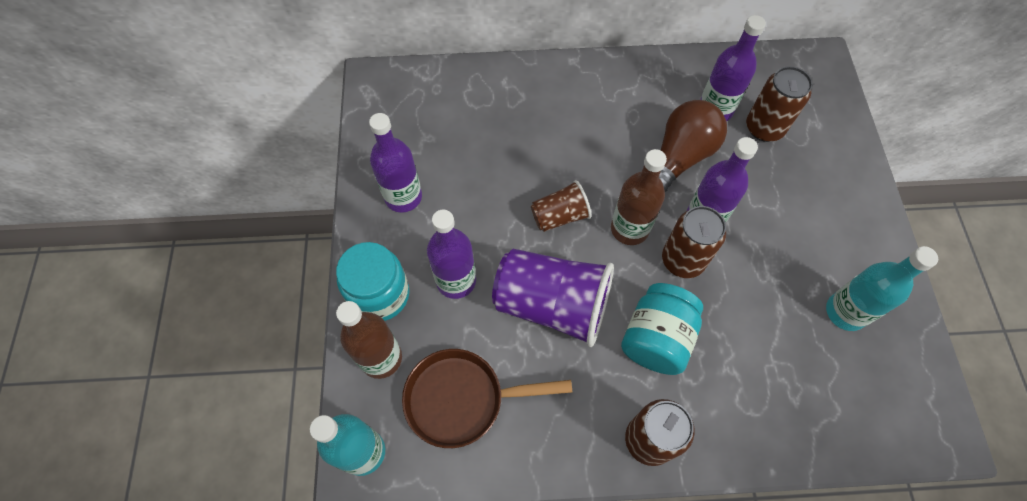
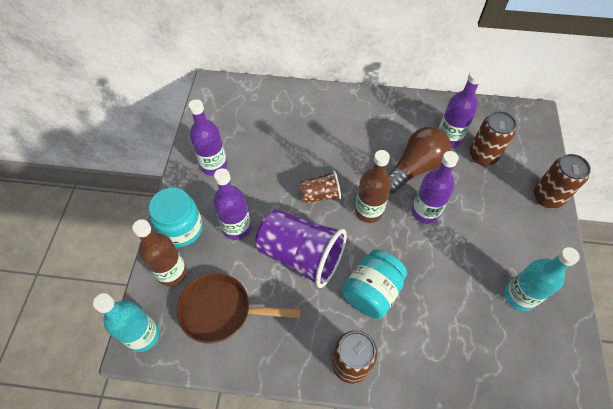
camera: 10 degrees right, 5 degrees down
brown can [662,206,726,278] -> brown can moved to [534,154,591,208]

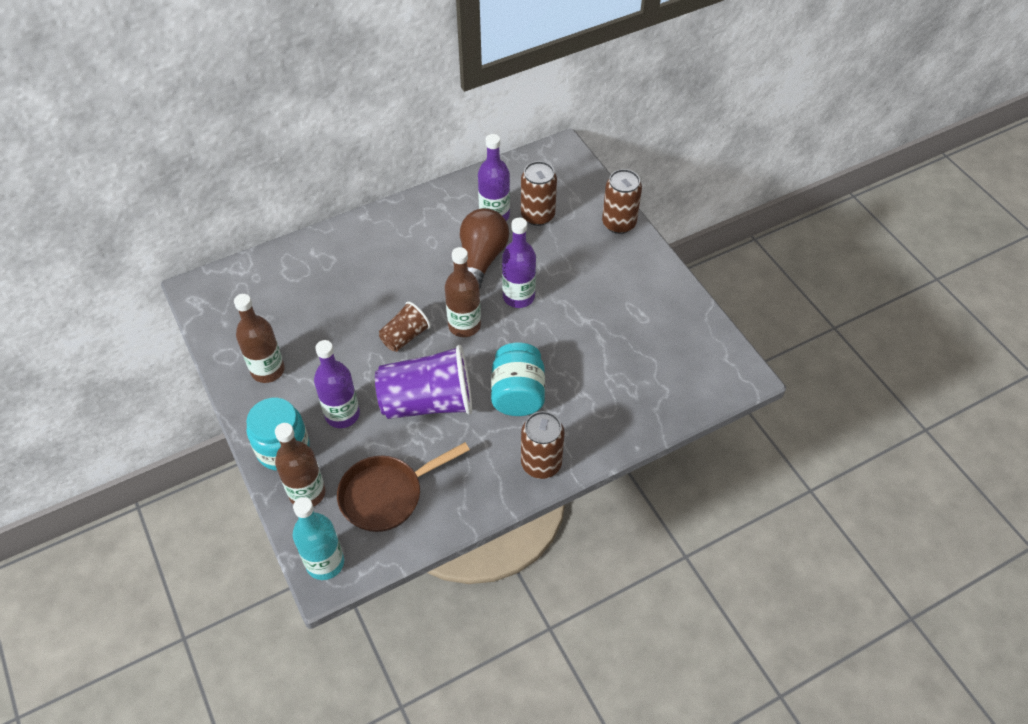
camera: 35 degrees left, 5 degrees down
purple bottle [189,99,227,176] -> brown bottle [234,294,285,383]
turquoise bottle [504,247,580,311] -> none

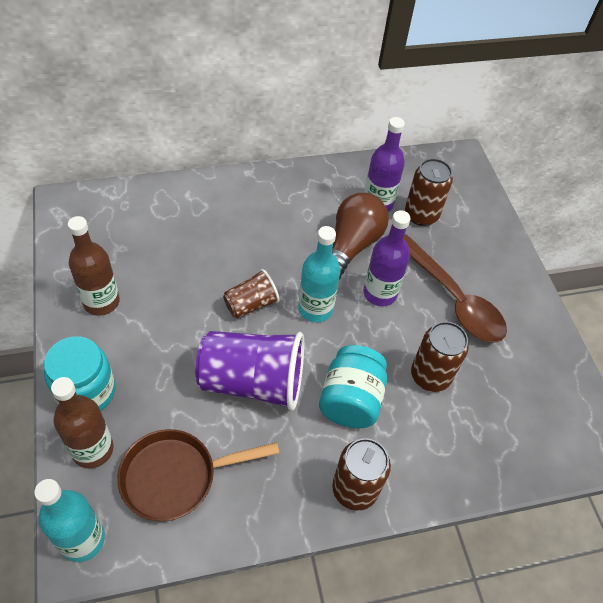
camera: 10 degrees right, 0 degrees up
purple bottle [314,340,360,428] -> none
brown bottle [445,247,481,337] -> turquoise bottle [298,226,341,322]
brown can [602,169,642,234] -> brown can moved to [411,321,469,392]
none -> brown spoon [404,234,507,343]

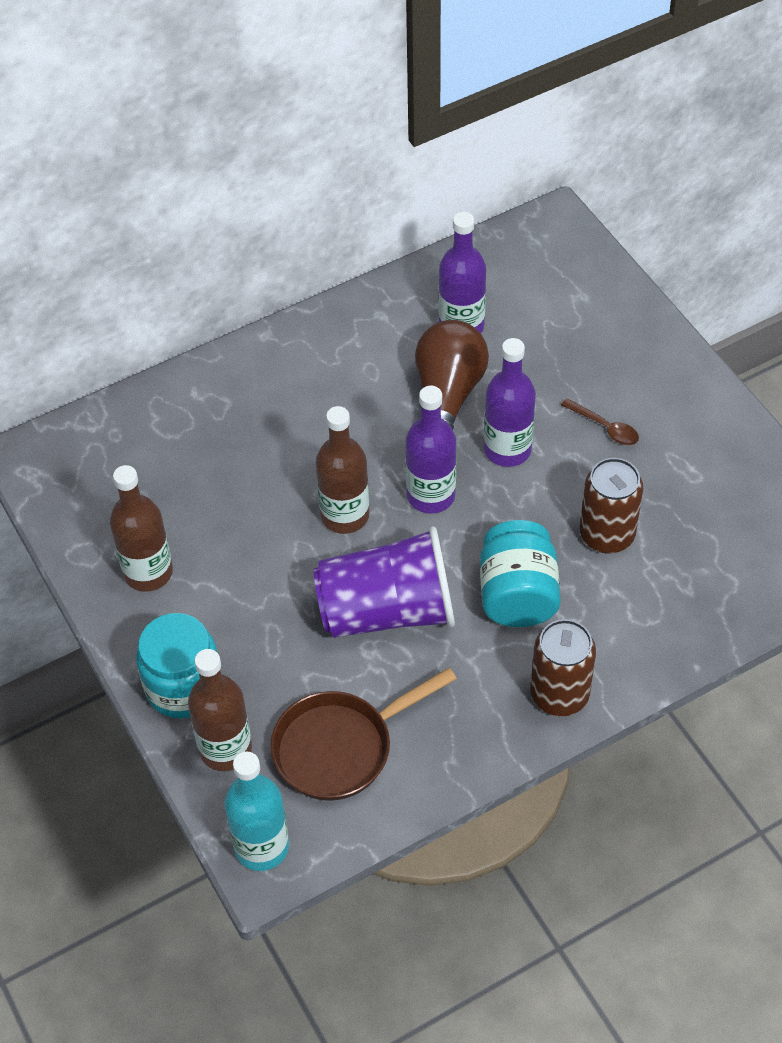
camera: 10 degrees left, 0 degrees up
brown cup [223,269,279,318] -> brown bottle [316,406,369,534]
turquoise bottle [298,226,341,322] -> purple bottle [405,386,456,514]
brown spoon [404,234,507,343] -> brown spoon [561,398,639,445], size x0.42
brown can [405,158,453,226] -> none

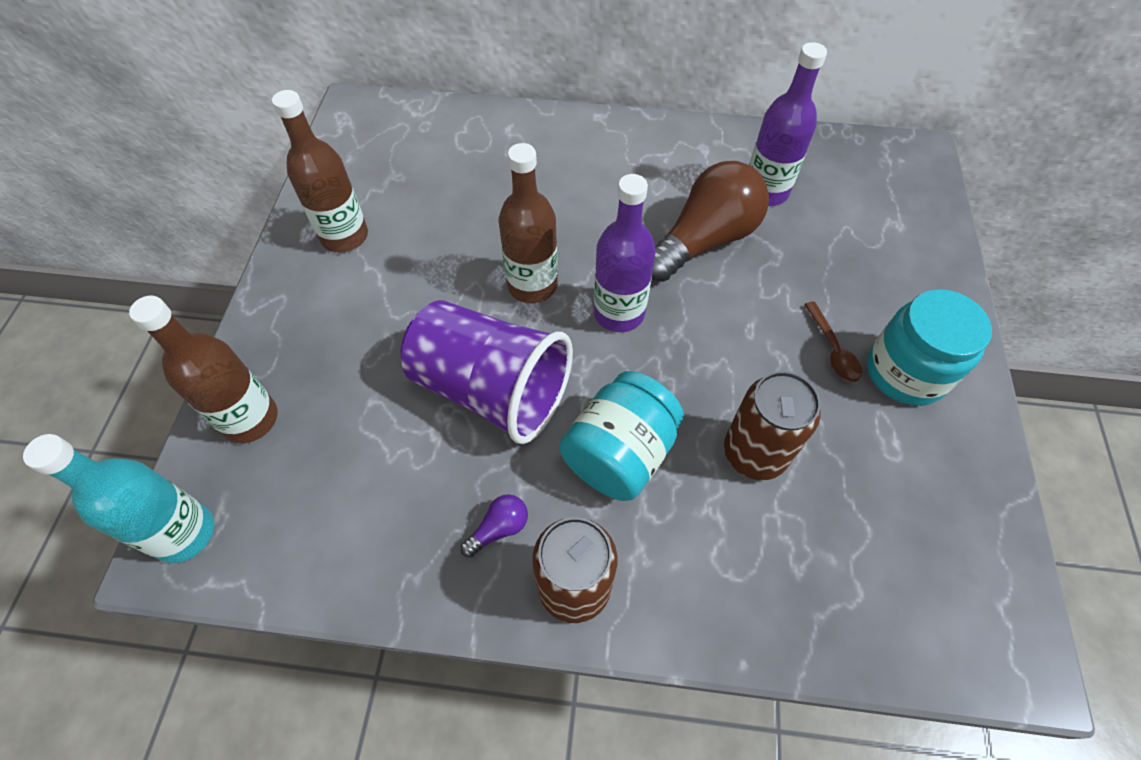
camera: 35 degrees right, 5 degrees up
turquoise jar [136,613,221,718] -> turquoise jar moved to [867,289,992,406]
brown pan [270,668,457,801] -> none
purple bottle [484,338,536,467] -> none
none -> purple light bulb [460,494,528,558]

